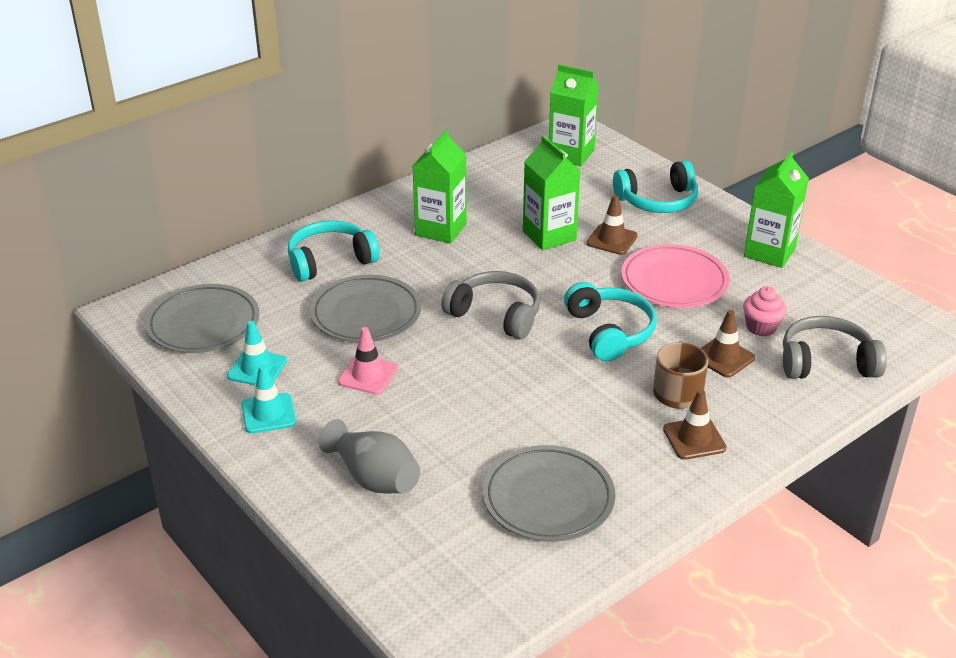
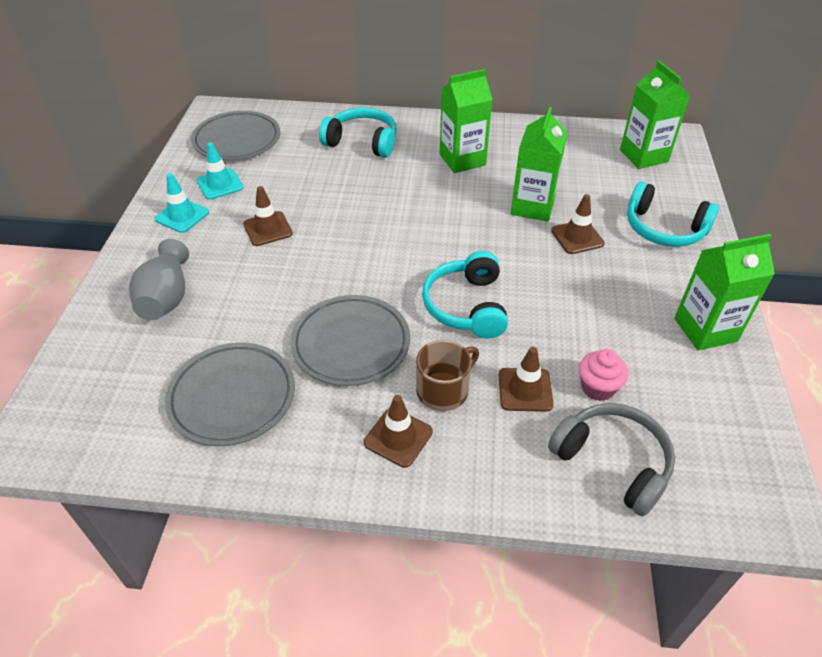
camera: 45 degrees right, 10 degrees up
grey plate [310,275,421,343] -> grey plate moved to [291,295,410,386]
pink traffic cone [338,327,398,395] -> brown traffic cone [243,186,293,246]
grey headphones [441,271,540,339] -> none
turquoise headphones [564,282,656,361] -> turquoise headphones turned 150 degrees clockwise [422,251,508,339]
pink plate [621,244,730,308] -> none

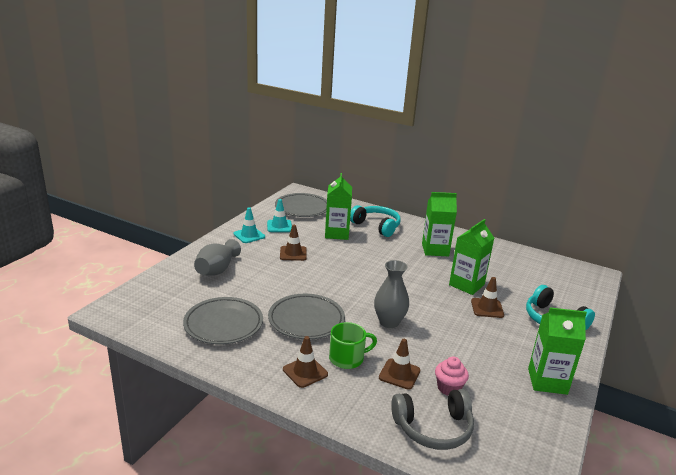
camera: 20 degrees right, 20 degrees down
brown mug [416,340,479,411] -> green mug [329,322,377,369]
turquoise headphones [422,251,508,339] -> grey vase [374,260,409,328]
grey headphones [548,403,675,516] -> grey headphones turned 105 degrees clockwise [391,389,474,450]
green carton [620,61,690,169] -> green carton moved to [325,173,352,240]

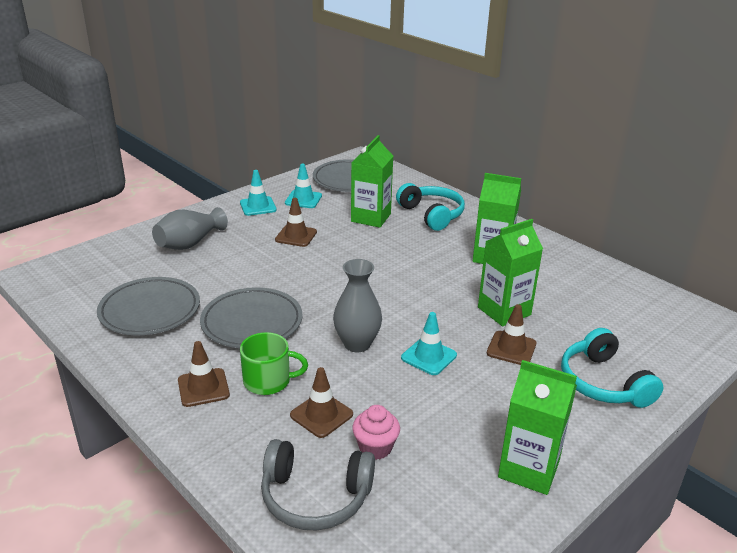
camera: 20 degrees right, 5 degrees up
none -> turquoise traffic cone [401,312,457,375]

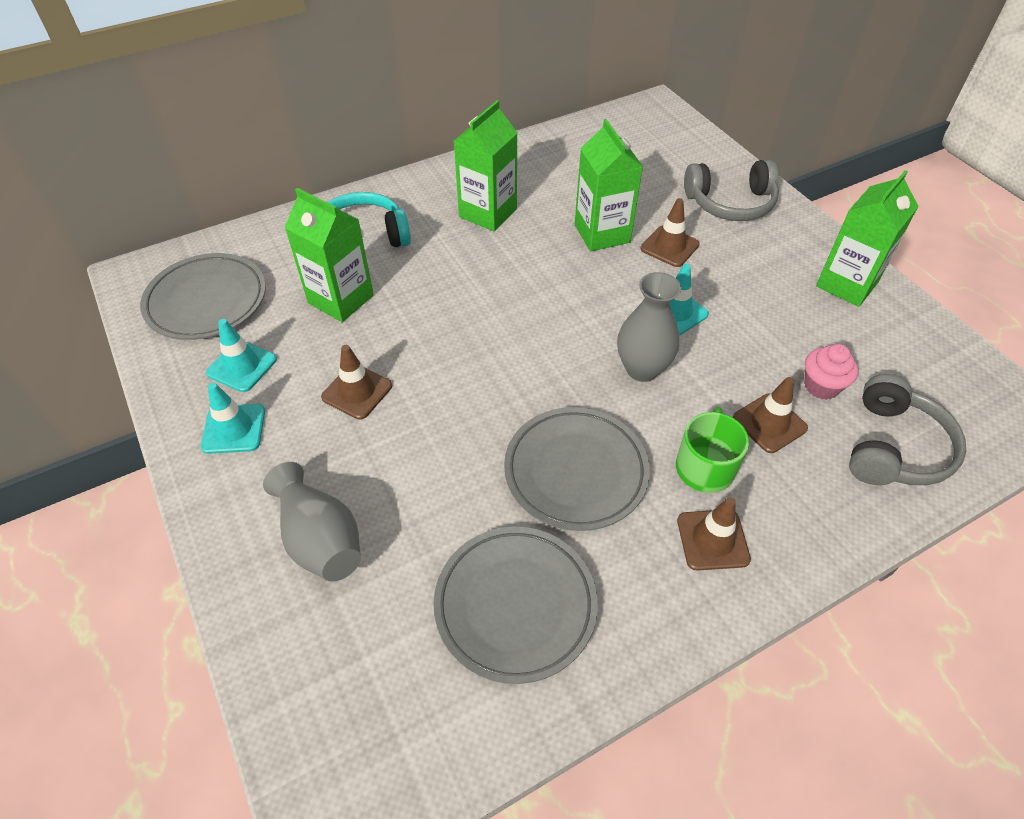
camera: 75 degrees left, 20 degrees up
turquoise headphones [561,328,663,408] -> grey headphones [684,160,779,221]

